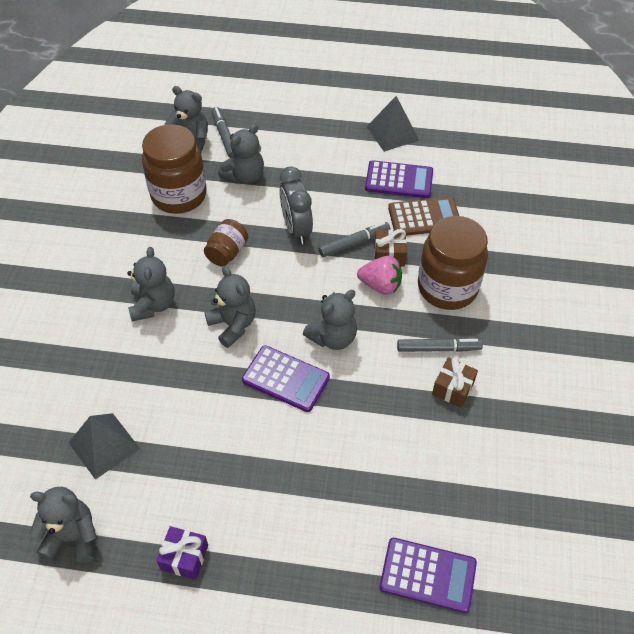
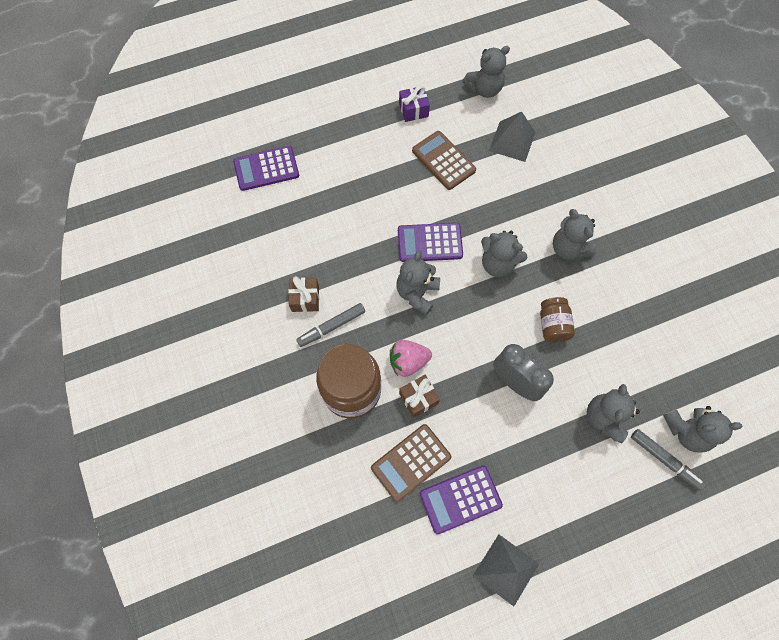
camera: 150 degrees right, 15 degrees up
brown jar [142,124,207,214] -> none
grey marker [319,222,390,257] -> none
none -> brown calculator [412,131,476,190]

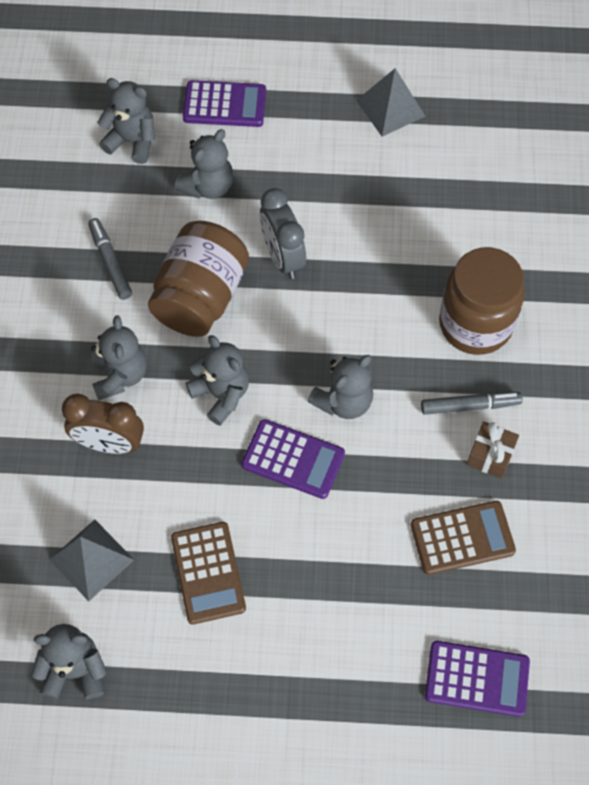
camera: 155 degrees left, 5 degrees down
brown calculator [371,424,451,502] -> brown calculator moved to [411,501,516,575]
pink strawberry [390,340,432,377] -> none
purple gift [399,85,430,122] -> none
brown gift [399,375,440,418] -> none
purple calculator [420,465,503,534] -> purple calculator moved to [183,80,266,127]
brown jar [540,297,575,342] -> brown jar [148,221,249,337], size x1.90
grey marker [631,429,706,490] -> grey marker moved to [88,218,132,300]
none -> brown clock [62,394,144,454]

